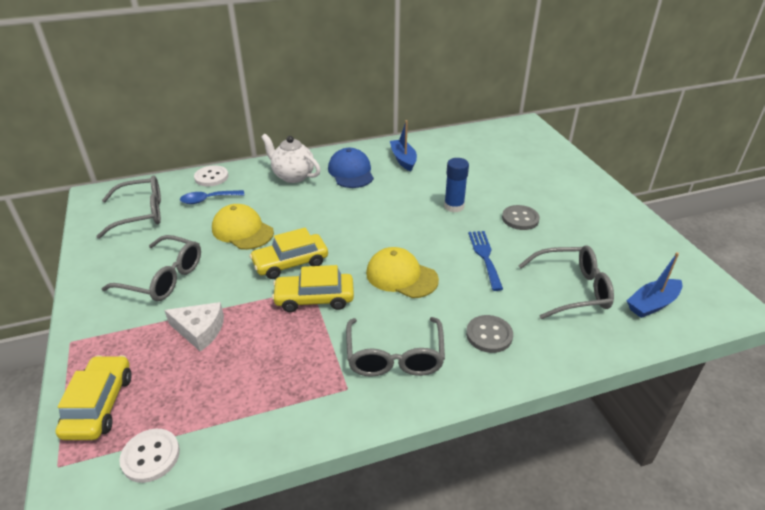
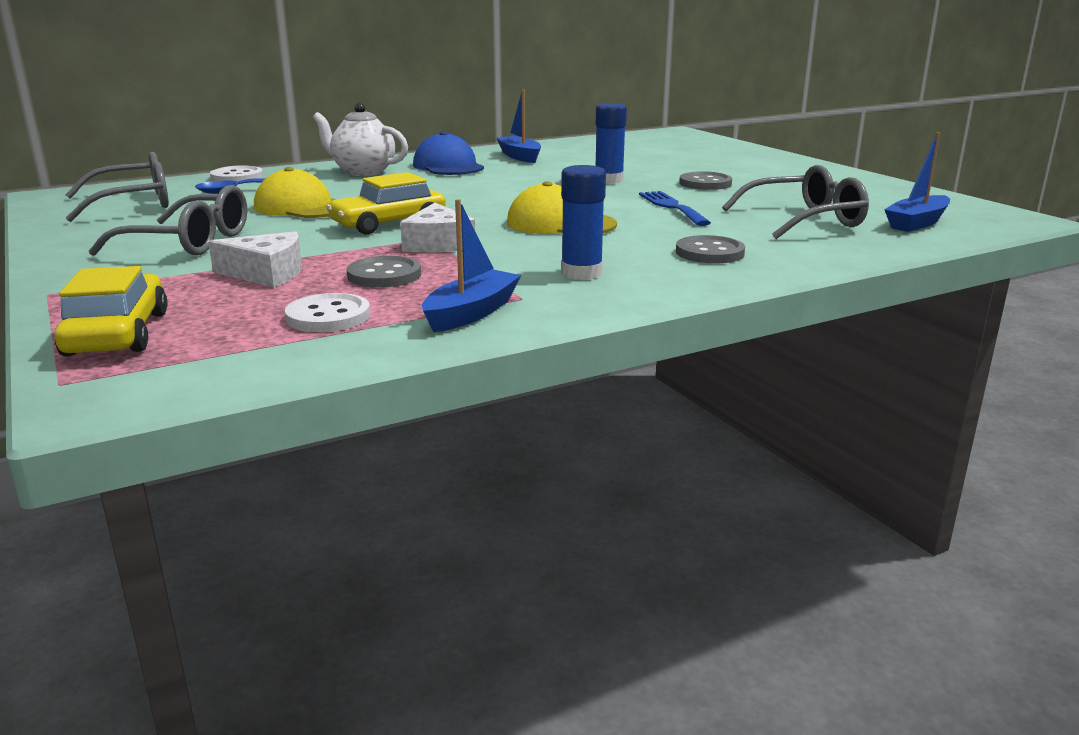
camera: 10 degrees left, 15 degrees down
white button [119,429,180,483] -> white button moved to [285,293,370,332]
yellow car [272,265,354,312] -> white cheese [400,203,475,253]
grey glasses [346,317,445,377] -> blue glue stick [561,165,606,280]
none -> grey button [347,256,421,288]
none -> blue boat [422,199,521,332]

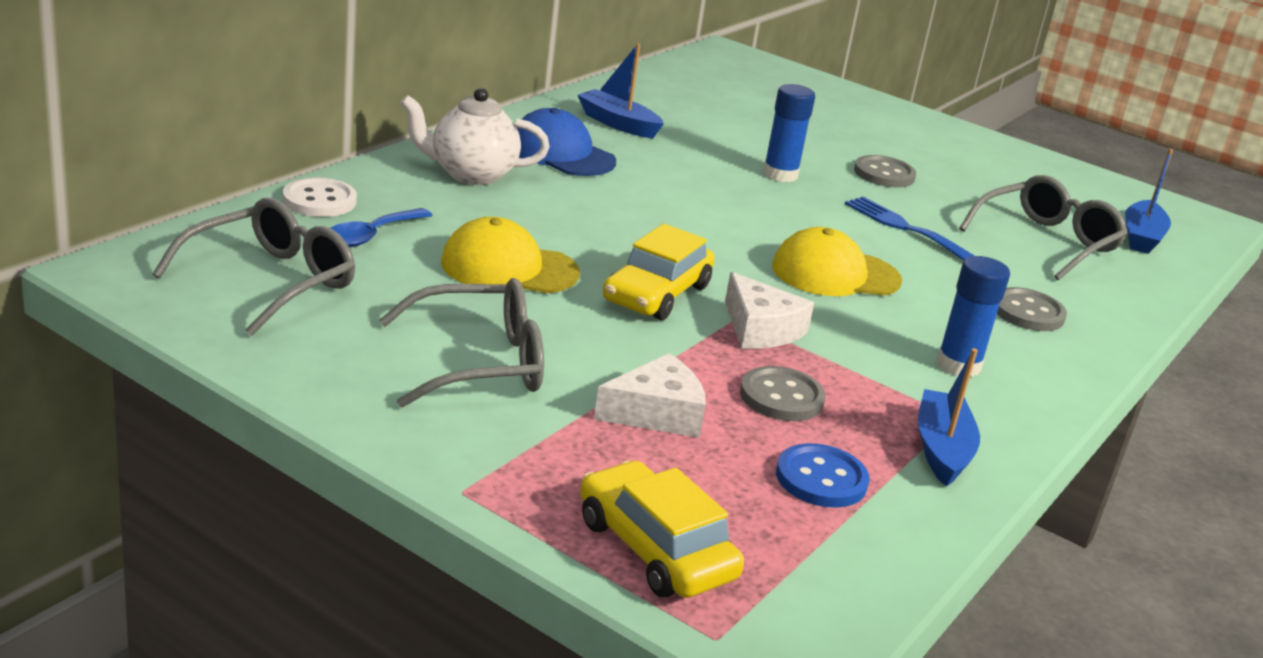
camera: 30 degrees left, 5 degrees up
white button [285,293,370,332] -> blue button [776,443,869,508]

